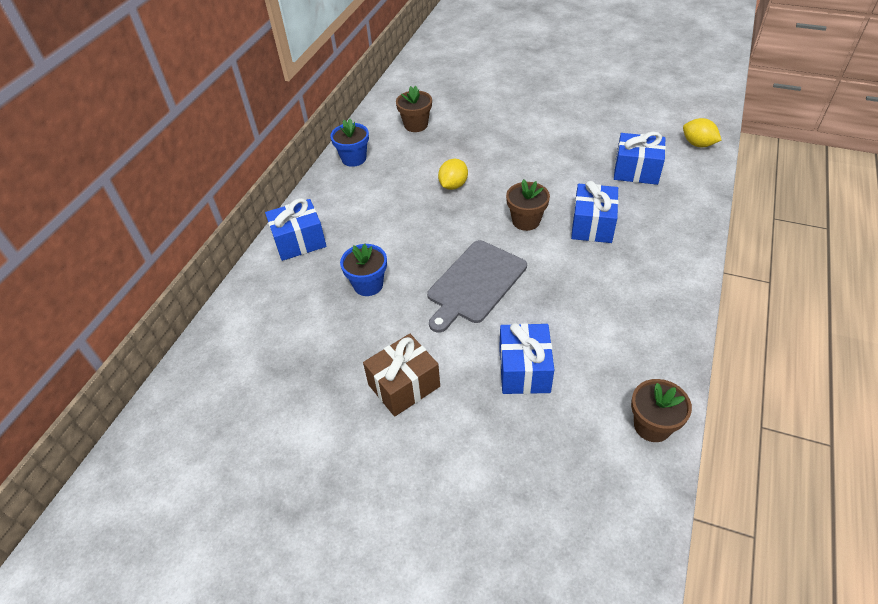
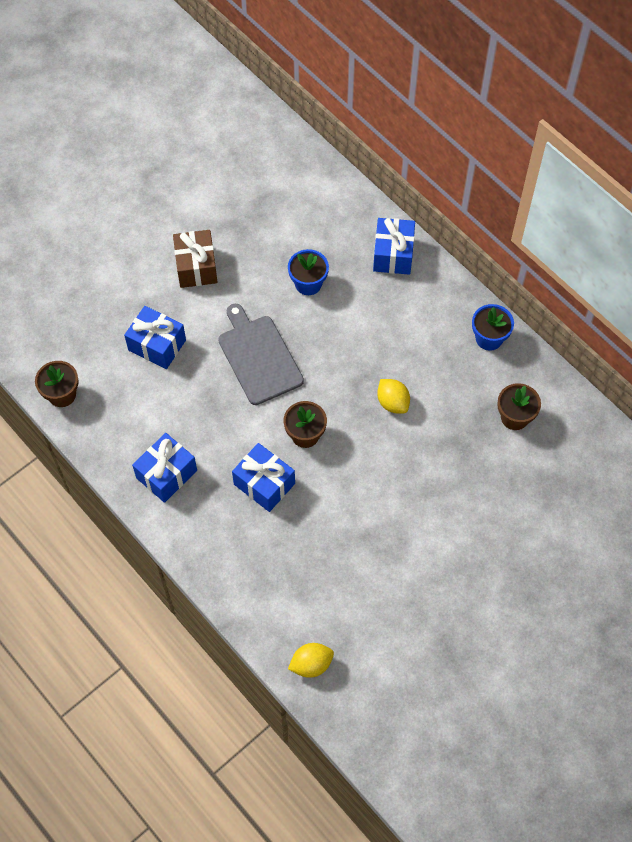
camera: 115 degrees right, 15 degrees up
blue gift [614,131,666,185] -> blue gift moved to [132,433,197,503]

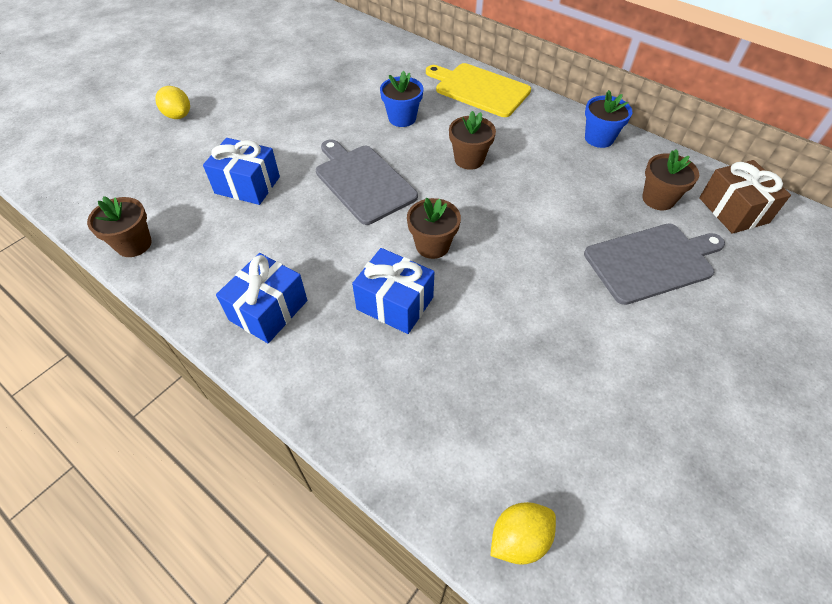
camera: 10 degrees left, 10 degrees down
brown gift [173,230,217,288] -> brown gift moved to [699,160,791,234]
blue gift [373,218,415,275] -> yellow cutting board [426,63,531,117]
yellow lemon [377,379,410,414] -> yellow lemon moved to [155,86,190,119]
none -> brown flower pot [449,111,496,170]
none -> grey cutting board [584,224,725,305]

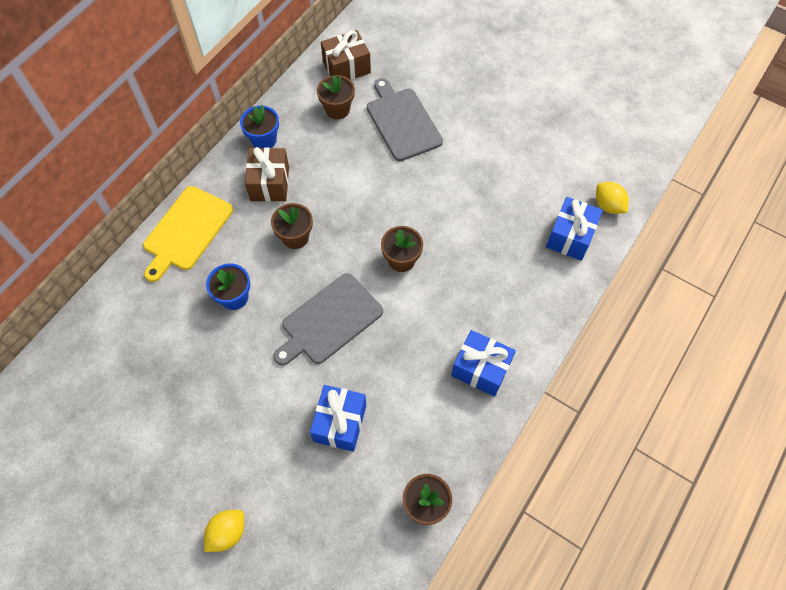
camera: 95 degrees left, 10 degrees up
blue gift [352,248,434,334] -> blue gift moved to [546,197,603,261]
none -> brown gift [245,147,289,202]

